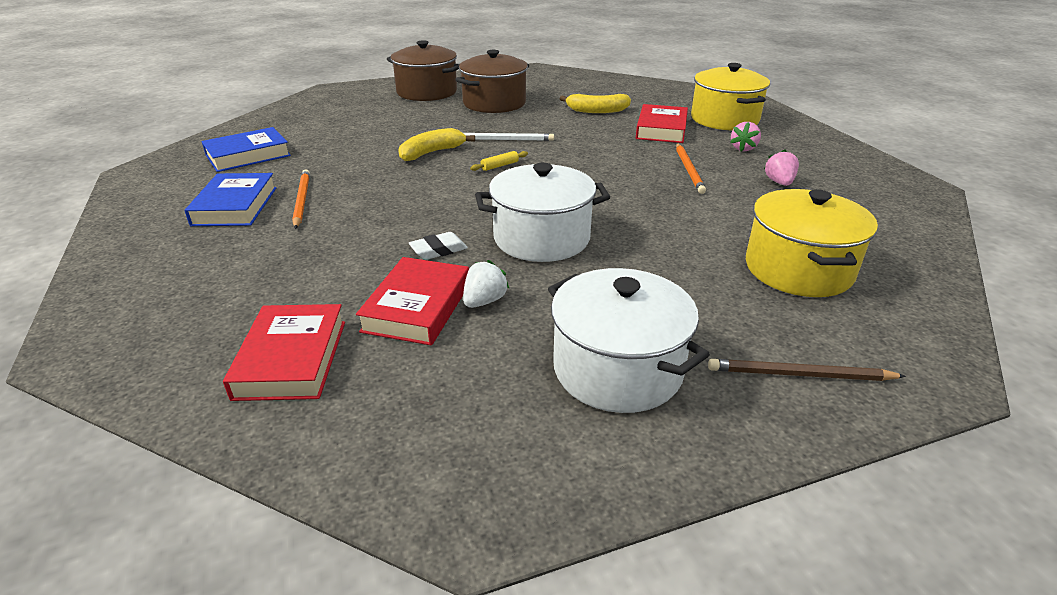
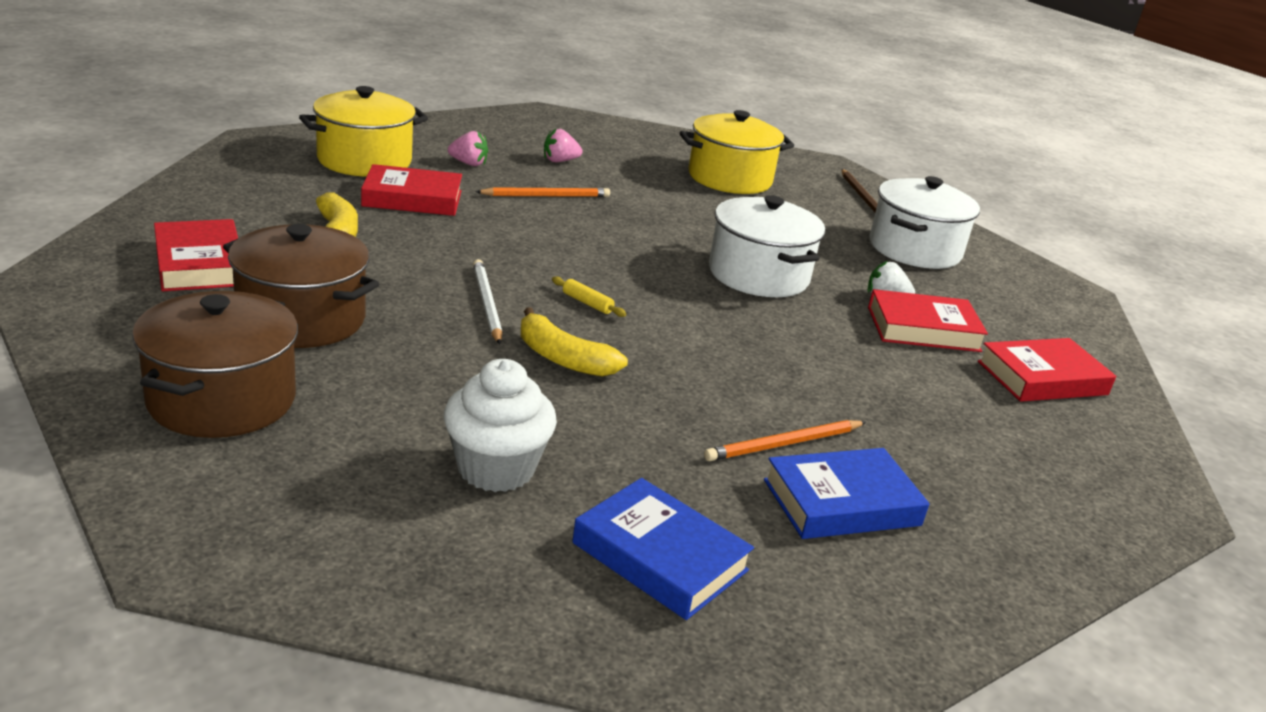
camera: 110 degrees left, 5 degrees down
white eraser [409,232,468,260] -> none
none -> red book [154,219,238,291]
none -> white cupcake [444,359,557,492]

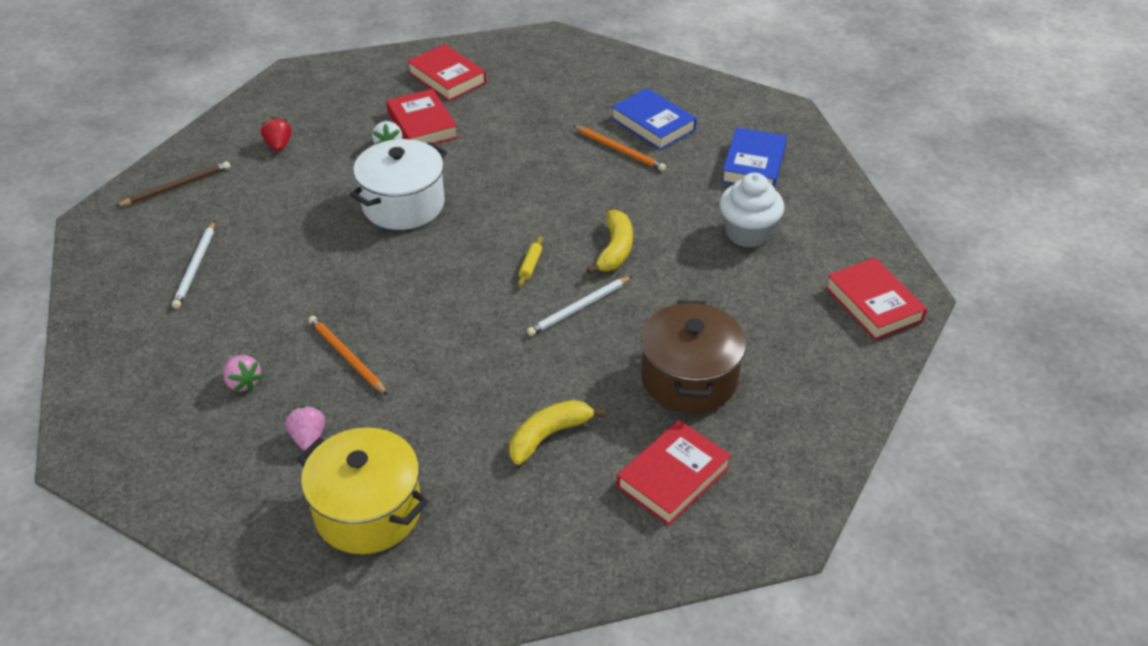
camera: 110 degrees left, 15 degrees up
brown pot [132,291,298,438] -> none
red book [361,164,462,216] -> red book moved to [825,258,927,340]
yellow pot [680,110,794,194] -> white pencil [172,221,215,309]
white pot [869,176,980,269] -> red strawberry [261,117,292,151]

